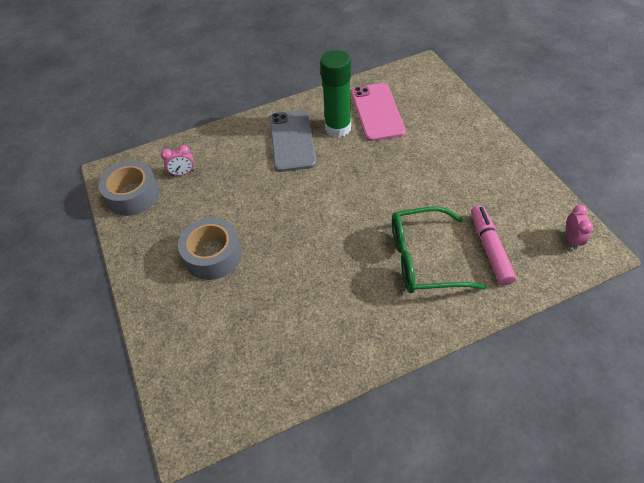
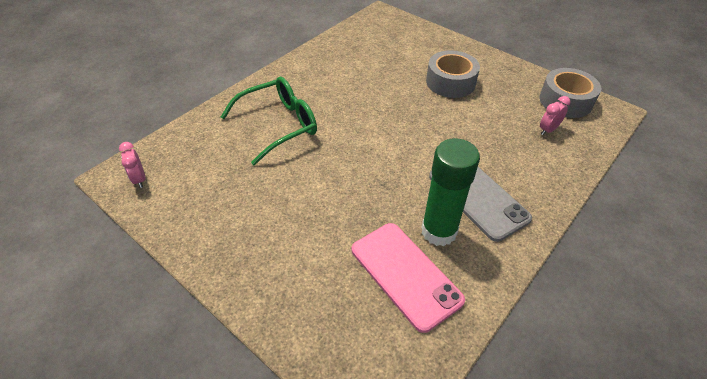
camera: 150 degrees right, 5 degrees down
pink marker [471,205,516,286] -> none

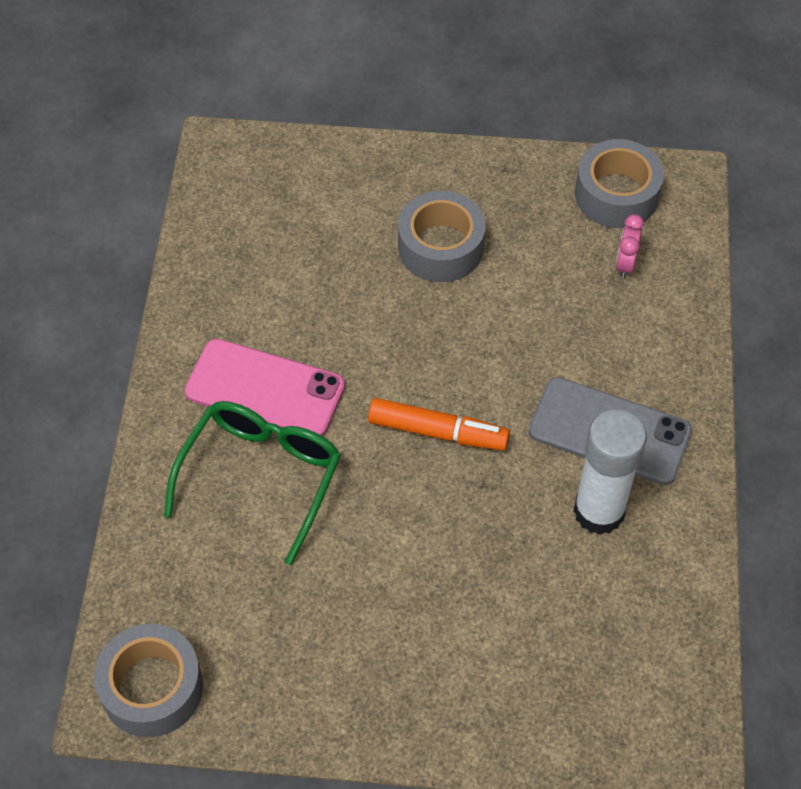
camera: 35 degrees left, 10 degrees up
pink clock [119,142,145,188] -> grey tape [94,624,203,737]
pink phone [352,223,465,333] -> pink phone moved to [185,339,345,436]
green glue stick [421,138,480,246] -> white glue stick [573,409,647,535]
none -> orange marker [368,398,510,451]

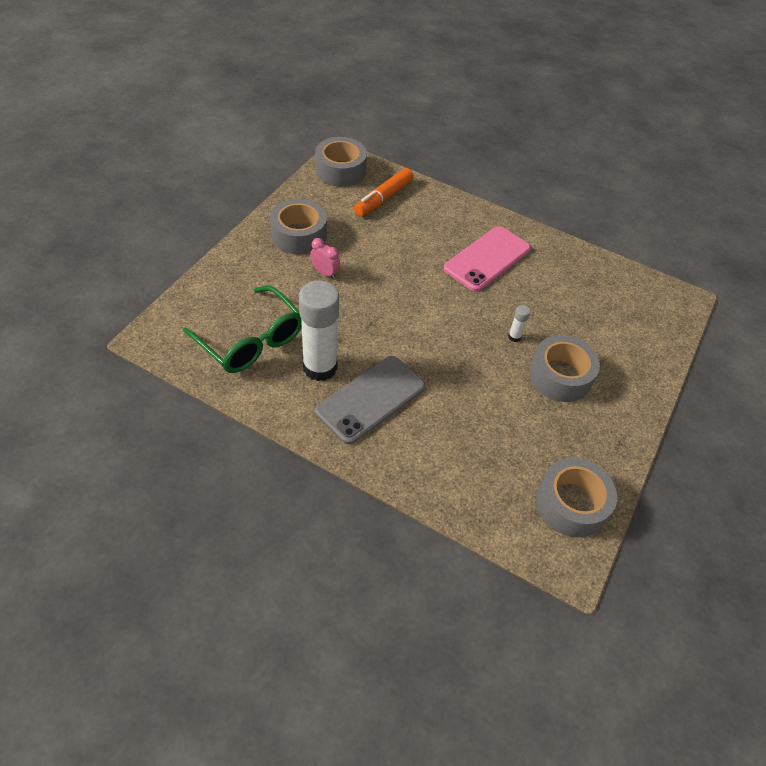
camera: 110 degrees right, 5 degrees down
green glasses [164,401,341,565] -> green glasses moved to [183,286,302,373]
orange marker [368,398,510,451] -> orange marker moved to [354,168,413,216]
pink clock [616,214,644,279] -> pink clock moved to [310,238,340,279]
none -> grey tape [270,198,327,254]
none -> white glue stick [508,305,531,342]

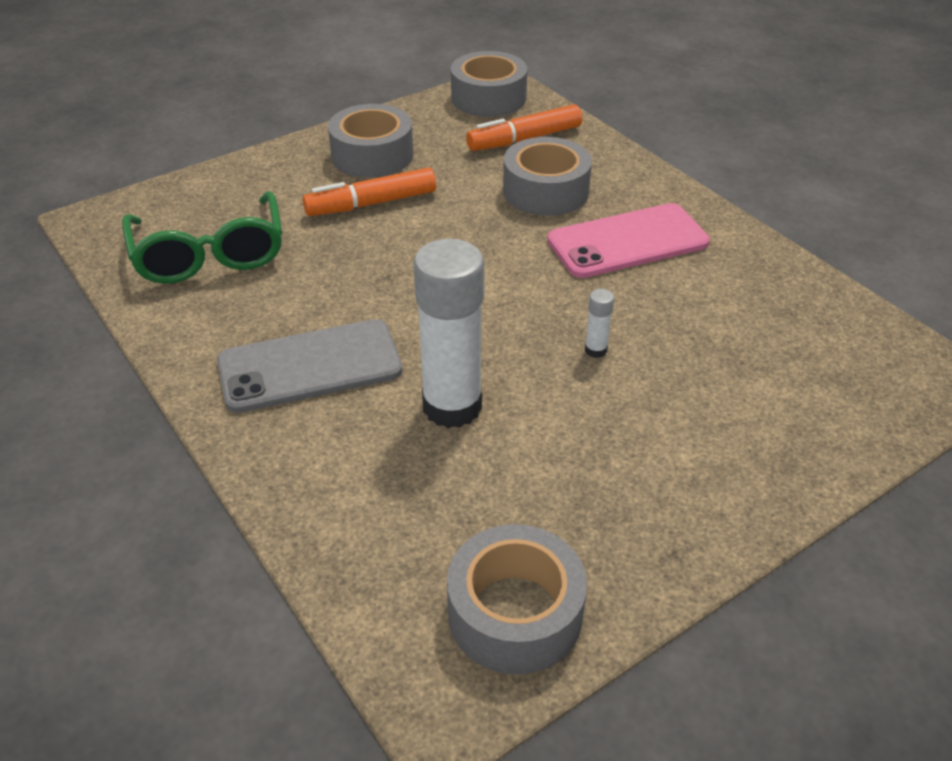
camera: 30 degrees right, 10 degrees down
white glue stick [299,280,339,381] -> white glue stick moved to [413,239,484,428]
pink clock [310,238,340,279] -> orange marker [302,167,436,216]
grey tape [529,335,600,402] -> grey tape moved to [503,137,592,216]

